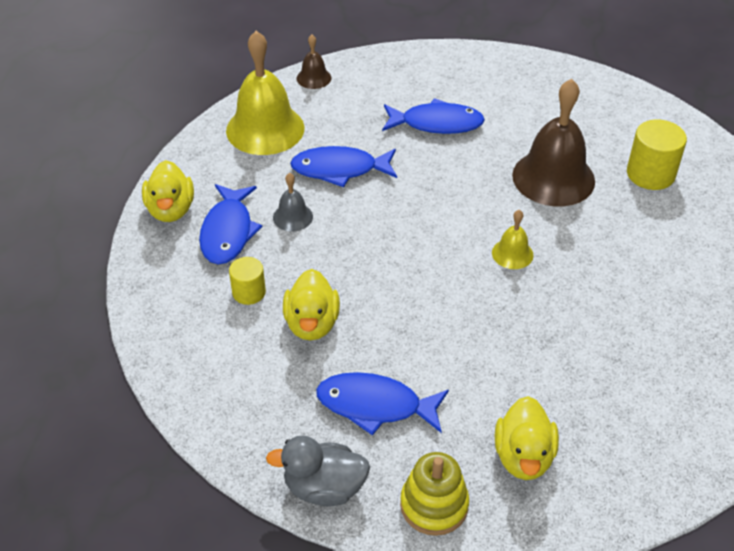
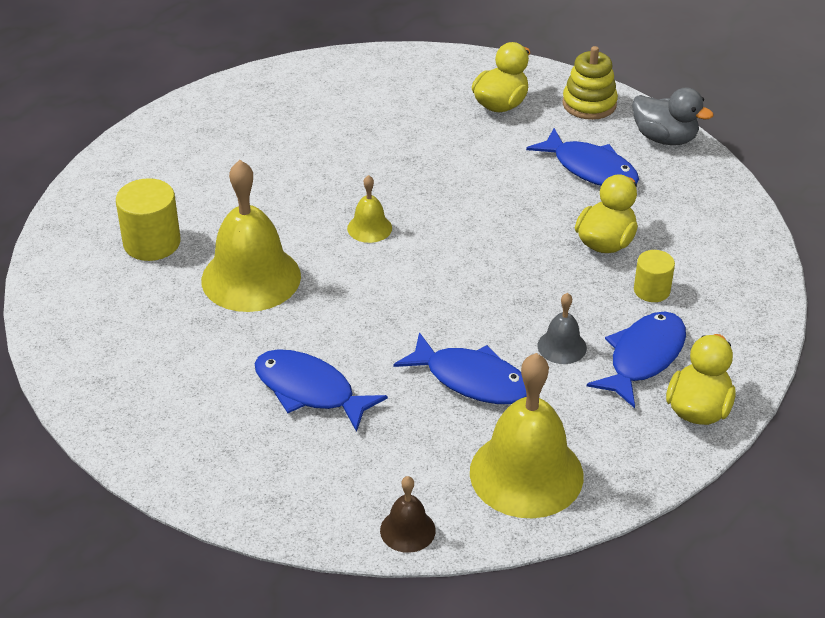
camera: 150 degrees left, 5 degrees down
brown bell [512,79,595,207] -> yellow bell [201,160,301,312]

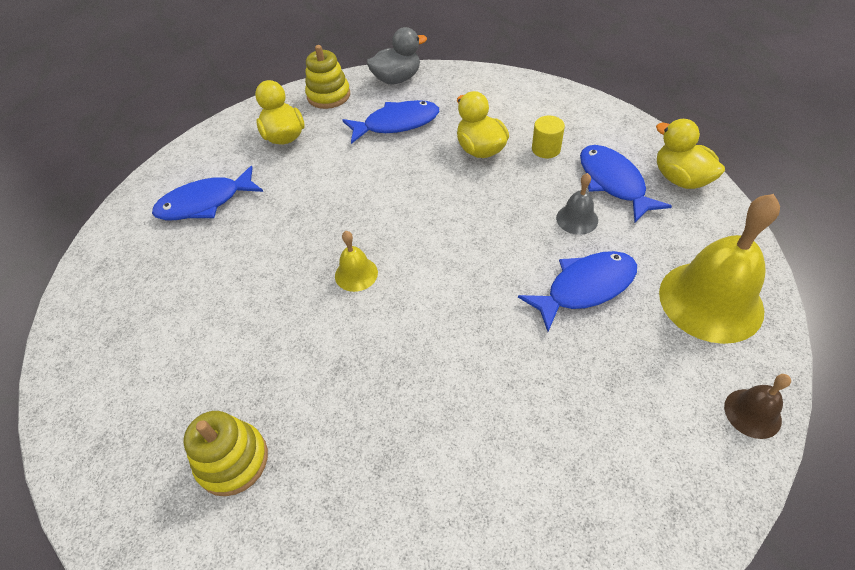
camera: 55 degrees left, 10 degrees up
yellow cylinder [116,178,181,261] -> yellow stacking toy [183,411,268,496]
yellow bell [201,160,301,312] -> none
blue fish [255,349,388,432] -> blue fish moved to [152,166,263,220]

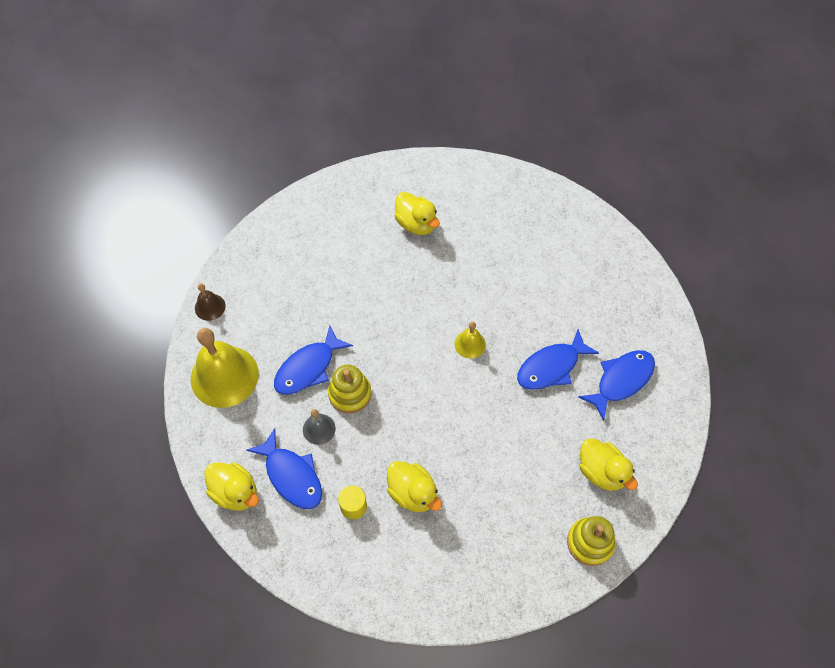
camera: 160 degrees right, 10 degrees up
yellow stacking toy [183,411,268,496] -> yellow stacking toy moved to [328,365,372,414]
blue fish [342,100,439,144] -> blue fish moved to [517,329,599,390]
grey duck [367,27,427,84] -> none
none -> yellow duck [394,192,440,235]

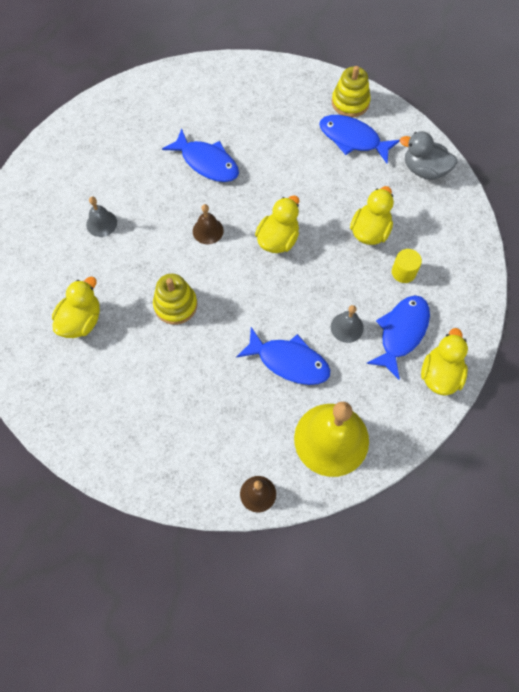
camera: 110 degrees left, 5 degrees up
yellow stacking toy [328,365,372,414] -> yellow stacking toy moved to [153,274,197,325]
yellow bell [454,321,486,358] -> brown bell [193,204,224,244]
blue fish [578,350,655,421] -> blue fish moved to [319,115,400,163]
yellow duck [579,438,638,491] -> yellow duck moved to [255,195,299,253]
none -> grey bell [86,197,117,237]
none -> grey duck [400,131,457,180]

